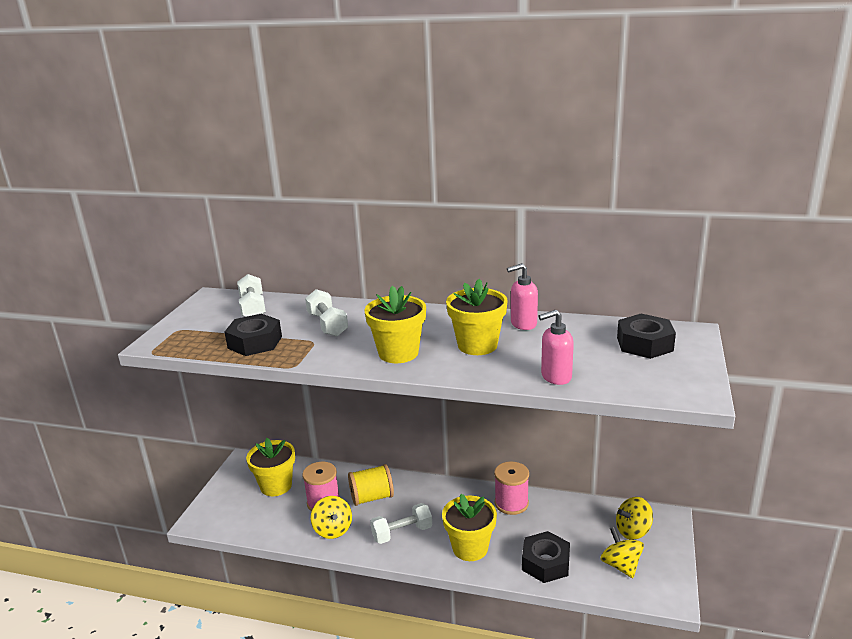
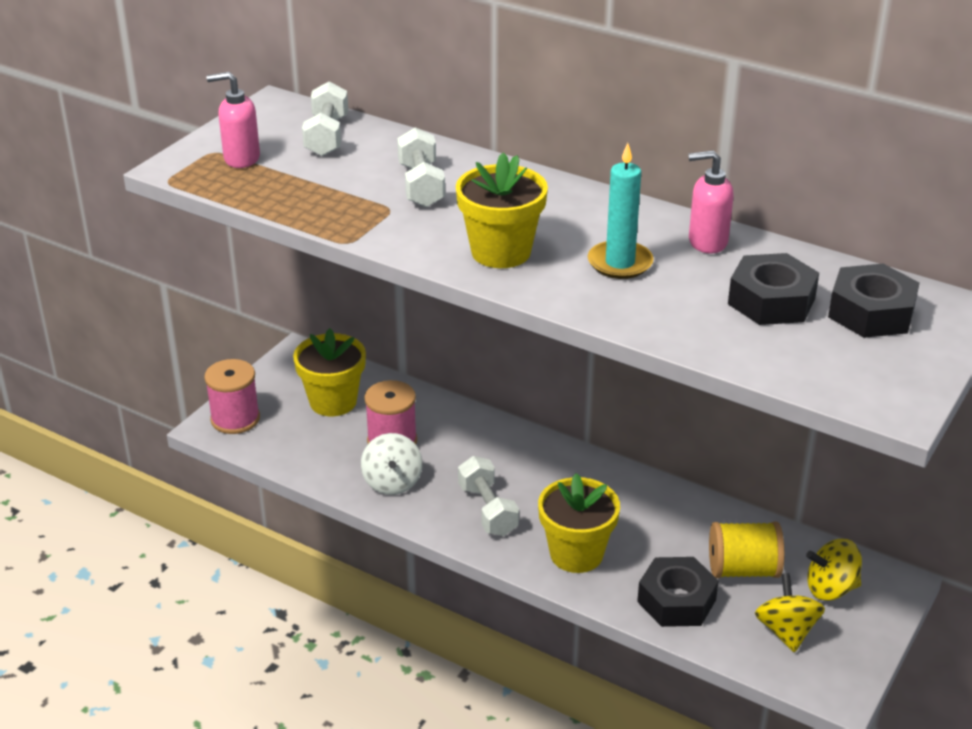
camera: 15 degrees right, 10 degrees up
black nut [225,314,282,356] -> black nut moved to [728,253,819,325]
yellow spinning top [311,496,352,539] -> white spinning top [361,433,423,495]
yellow spool [348,464,394,506] -> yellow spool moved to [709,522,784,578]
white dumbbell [370,503,432,544] -> white dumbbell turned 75 degrees clockwise [458,456,519,536]
yellow flower pot [446,279,508,355] -> turquoise candle [588,143,654,279]
pink spool [494,461,529,515] -> pink spool moved to [204,359,260,434]
pink soap dispenser [539,310,574,385] -> pink soap dispenser moved to [207,72,260,168]

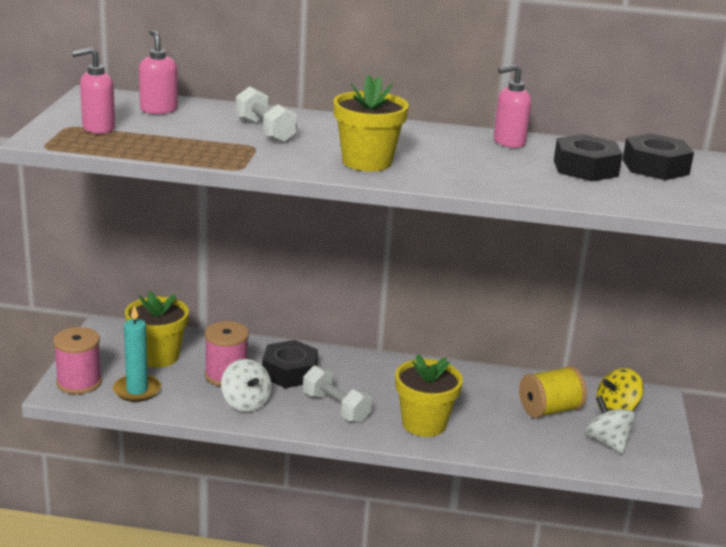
camera: 25 degrees left, 10 degrees down
white dumbbell [302,82,348,156] -> pink soap dispenser [139,30,178,114]
turquoise candle [588,143,654,279] -> turquoise candle moved to [113,305,161,402]
black nut [637,557,719,627] -> black nut moved to [262,340,318,388]
yellow spinning top [755,573,825,652] -> white spinning top [585,395,636,454]

